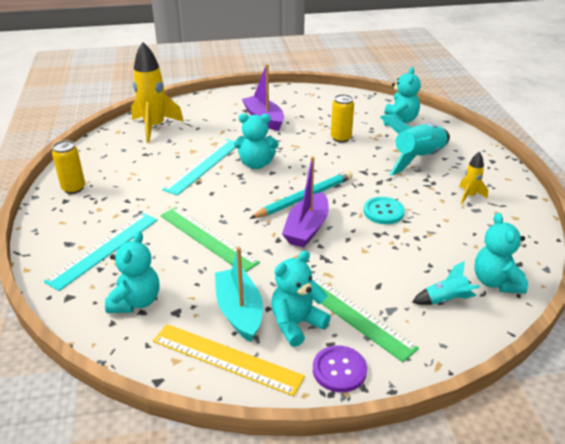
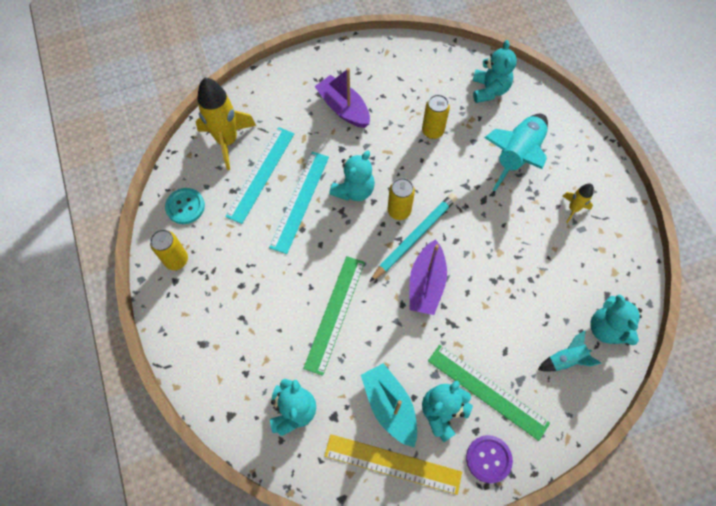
camera: 10 degrees left, 30 degrees up
turquoise ruler [44,213,157,291] -> turquoise ruler moved to [225,127,295,224]
green ruler [160,207,260,272] -> green ruler turned 75 degrees clockwise [303,256,365,376]
turquoise teddy bear [234,113,279,169] -> turquoise teddy bear turned 45 degrees counterclockwise [329,151,375,201]
turquoise button [363,197,405,224] -> turquoise button moved to [165,188,205,224]
none -> yellow can [388,178,415,220]

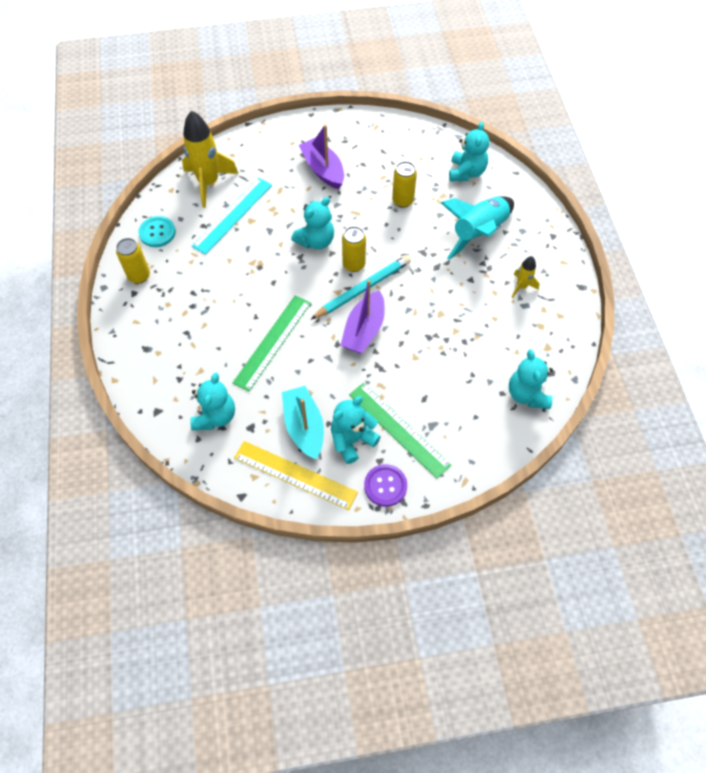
camera: 10 degrees right, 5 degrees down
turquoise ruler [269,152,329,254] -> none
turquoise rocket [538,331,602,372] -> none

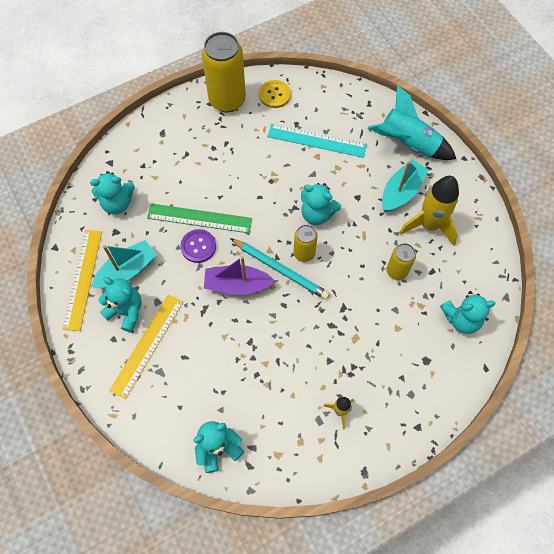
camera: 70 degrees right, 5 degrees up
yellow can [116,238,150,284] -> yellow can [202,32,246,112], size x1.88
turquoise button [138,216,176,247] -> yellow button [259,80,291,108]
yellow rocket [182,110,239,208] -> yellow rocket moved to [399,176,459,246]
purple boat [299,125,344,189] -> turquoise boat [382,159,429,212]
green ruler [349,383,451,479] -> yellow ruler [109,294,183,399]
purple button [364,464,407,507] -> purple button moved to [180,229,216,263]
turquoise rocket [441,197,514,260] -> turquoise rocket moved to [368,85,456,160]

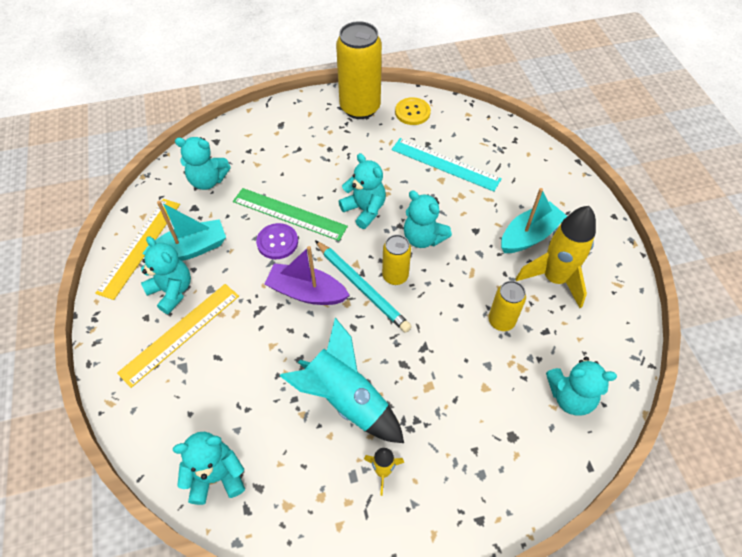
camera: 15 degrees right, 10 degrees down
turquoise rocket [368,85,456,160] -> turquoise rocket moved to [280,318,404,443]
none -> turquoise teddy bear [339,153,386,229]

